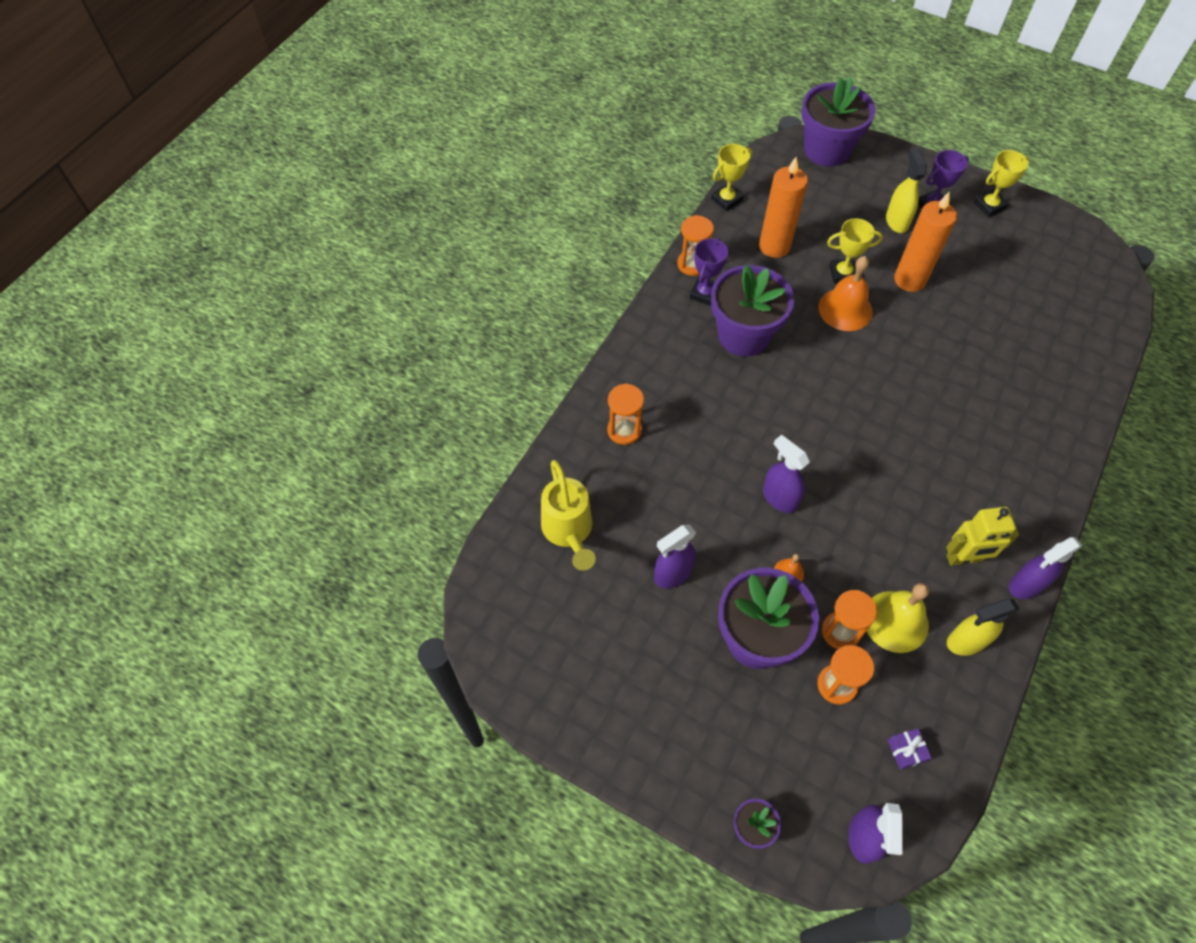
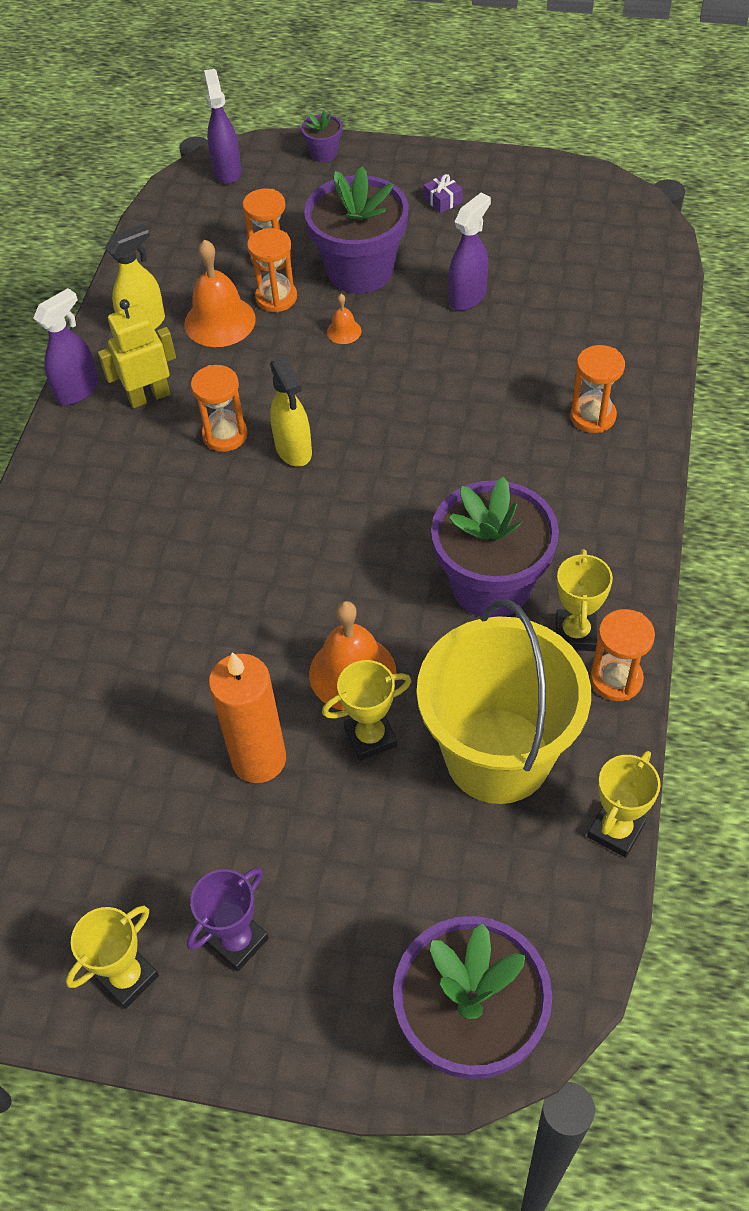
camera: 165 degrees right, 5 degrees down
yellow watering can [541,460,596,571] -> none
purple trophy [689,238,728,306] -> yellow trophy [556,549,613,651]
orange candle [759,157,808,258] -> yellow bucket [417,600,591,804]
purple spray bottle [763,435,810,513] -> none
yellow bell [867,583,929,653] -> orange bell [184,239,256,347]
yellow spray bottle [886,148,927,233] -> yellow spray bottle moved to [270,357,312,467]
purple gift [887,728,932,770] -> purple gift moved to [423,174,463,213]
none -> orange hourglass [191,365,248,452]

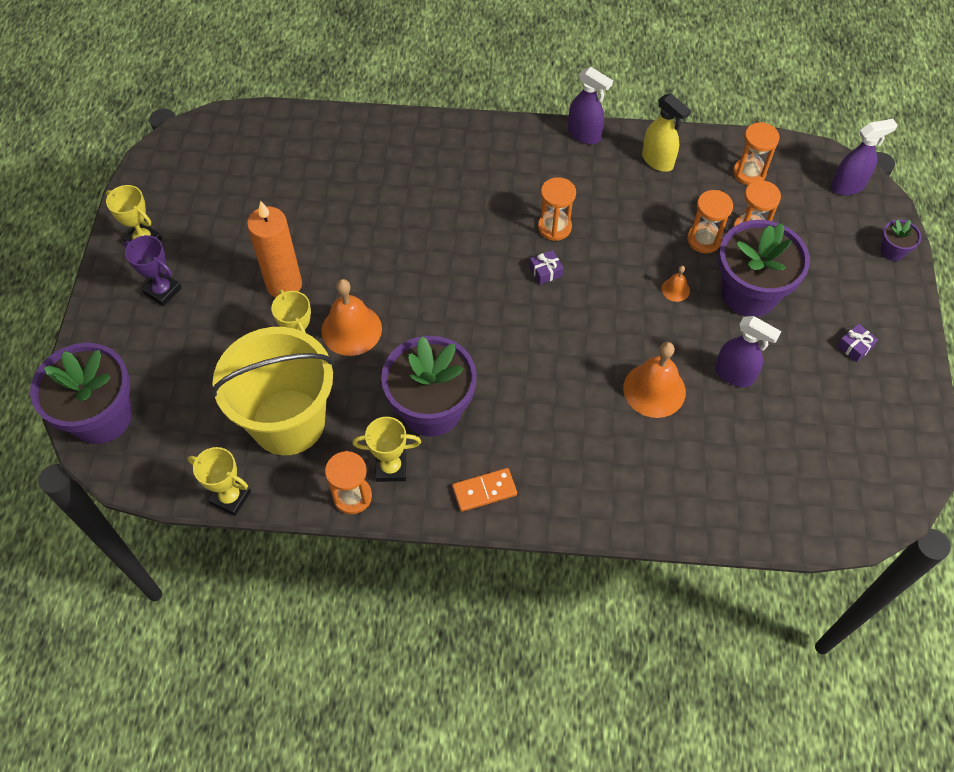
camera: 80 degrees right, 5 degrees up
yellow robot [98,299,176,408] -> none
orange bell [184,239,256,347] -> orange bell moved to [623,342,686,418]
yellow spray bottle [270,357,312,467] -> purple gift [529,250,564,285]
orange hourglass [570,345,625,433] -> orange hourglass moved to [733,122,780,185]
none -> orange domino [452,468,517,512]

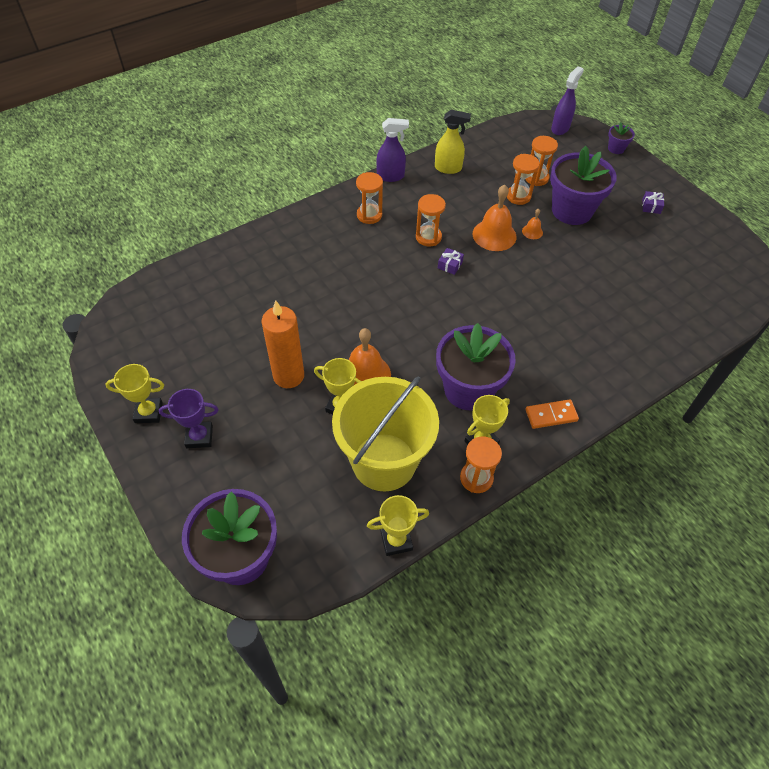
camera: 40 degrees left, 5 degrees down
orange domino [452,468,517,512] -> orange domino turned 45 degrees clockwise [525,399,579,429]
orange bell [623,342,686,418] -> orange bell moved to [473,185,517,251]
purple spray bottle [715,316,782,387] -> none
orange hourglass [733,122,780,185] -> orange hourglass moved to [356,172,383,224]

